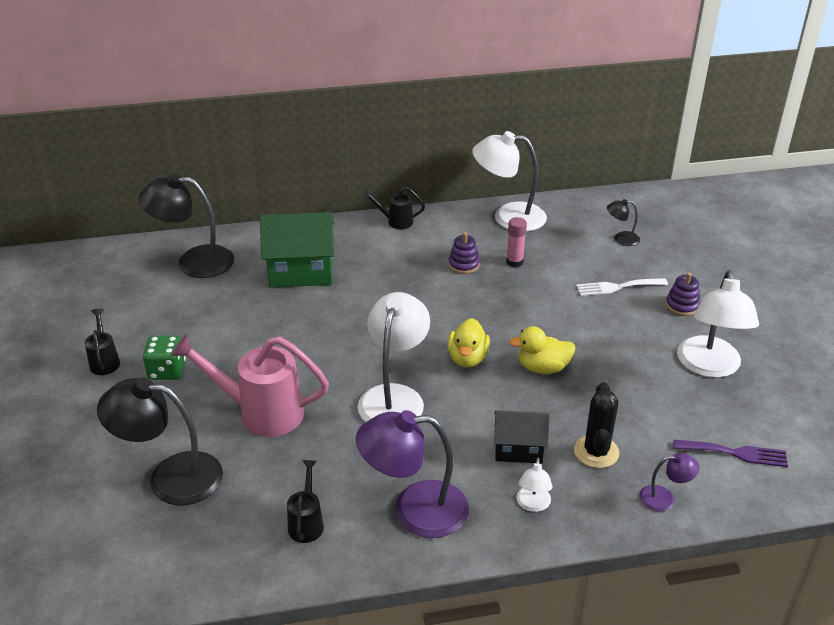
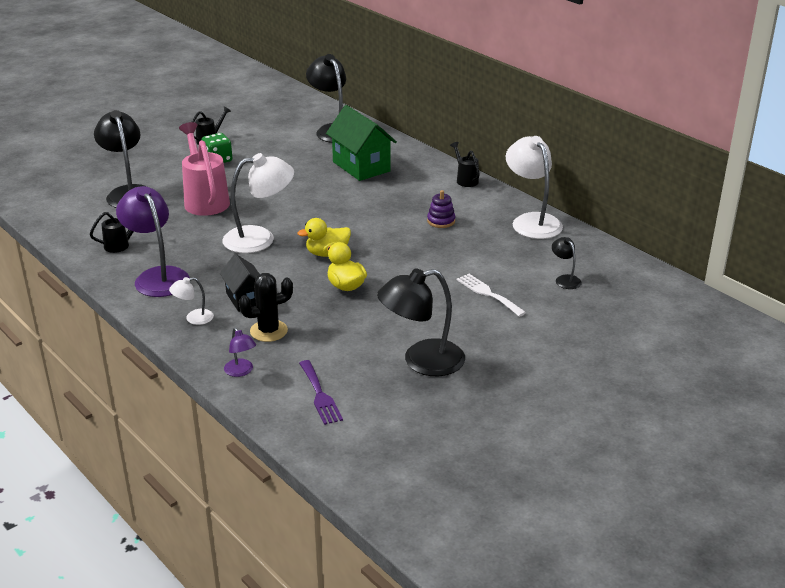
camera: 60 degrees right, 5 degrees down
pink glue stick [506,217,527,267] -> none
purple stacking toy [666,272,700,316] -> none
white lamp [677,270,759,378] -> black lamp [377,268,465,376]

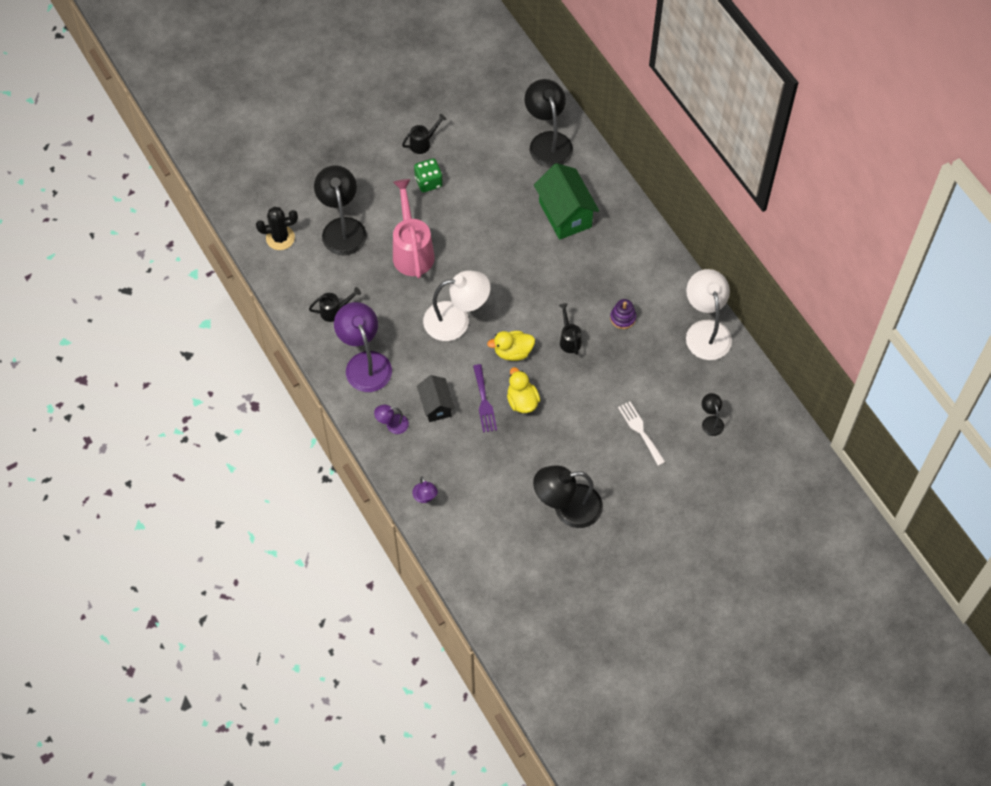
camera: 10 degrees right, 30 degrees up
white lamp [169,277,214,325] -> purple lamp [374,405,409,434]
black cactus [239,273,293,342] -> black cactus moved to [256,207,298,250]
purple fork [299,360,343,425] -> purple fork moved to [473,364,497,433]
black watering can [450,142,480,187] -> black watering can moved to [559,303,582,355]

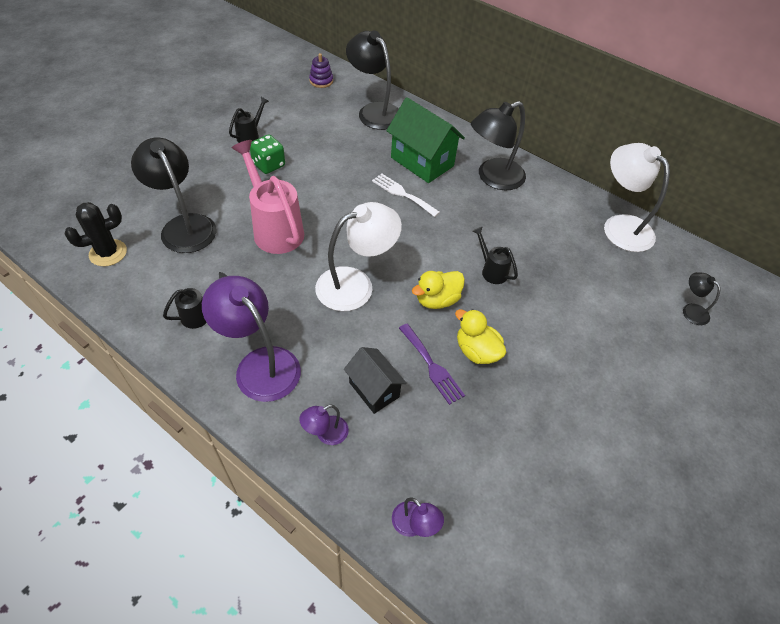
camera: 25 degrees left, 10 degrees down
black lamp [533,465,603,528] -> black lamp moved to [471,101,526,190]
purple stacking toy [610,299,636,329] -> purple stacking toy moved to [309,53,333,88]
white fork [618,401,665,466] -> white fork moved to [372,173,440,217]

